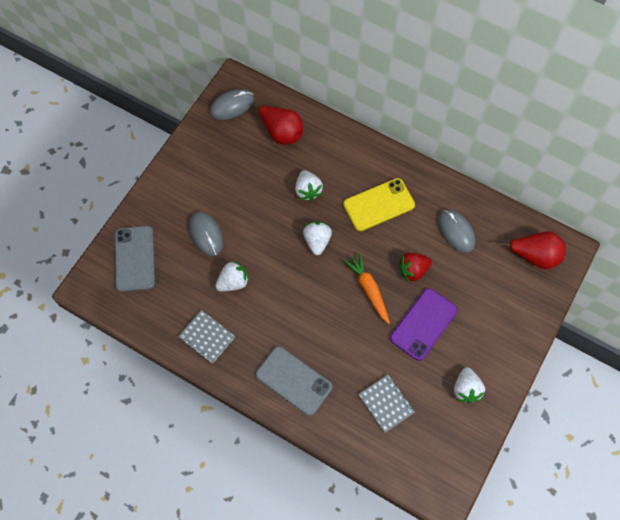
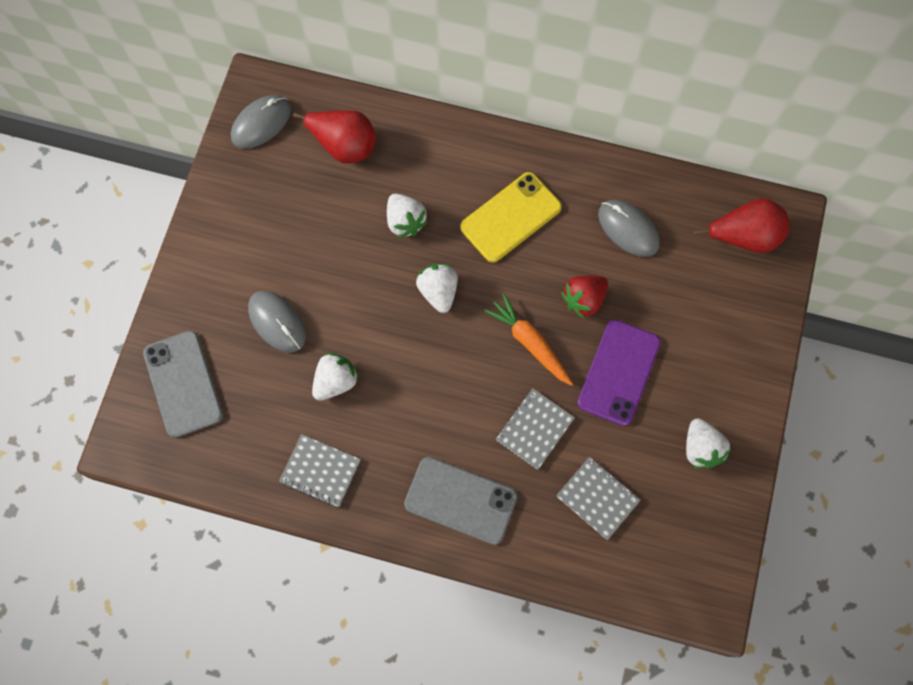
camera: 15 degrees left, 5 degrees up
none -> grey notebook [496,388,575,470]

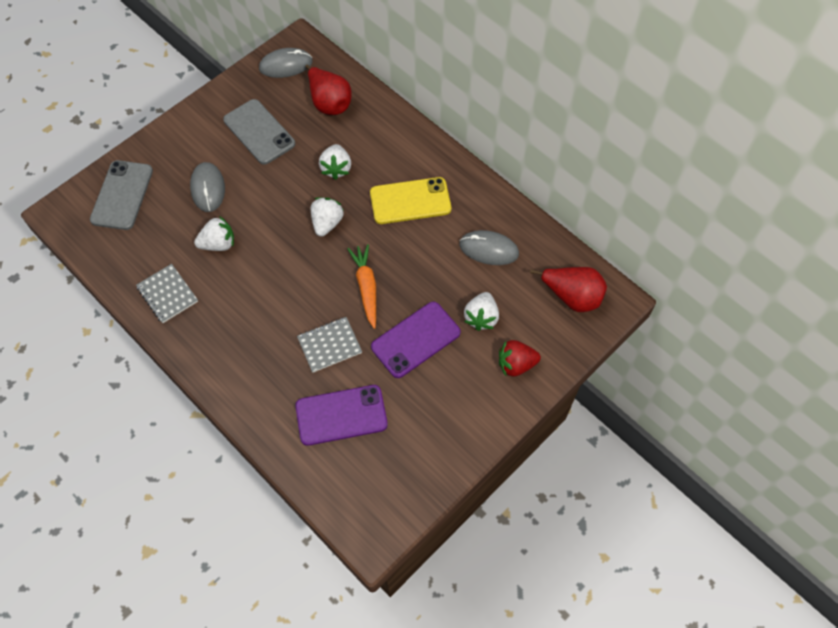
camera: 30 degrees right, 10 degrees down
grey phone [404,457,518,545] -> grey phone moved to [223,99,295,165]
grey notebook [556,457,641,540] -> purple phone [295,385,388,446]
red strawberry [561,275,608,319] -> red strawberry moved to [499,340,541,376]
grey mouse [598,200,660,257] -> grey mouse turned 60 degrees counterclockwise [460,230,519,265]
white strawberry [686,418,731,469] -> white strawberry moved to [464,292,499,331]

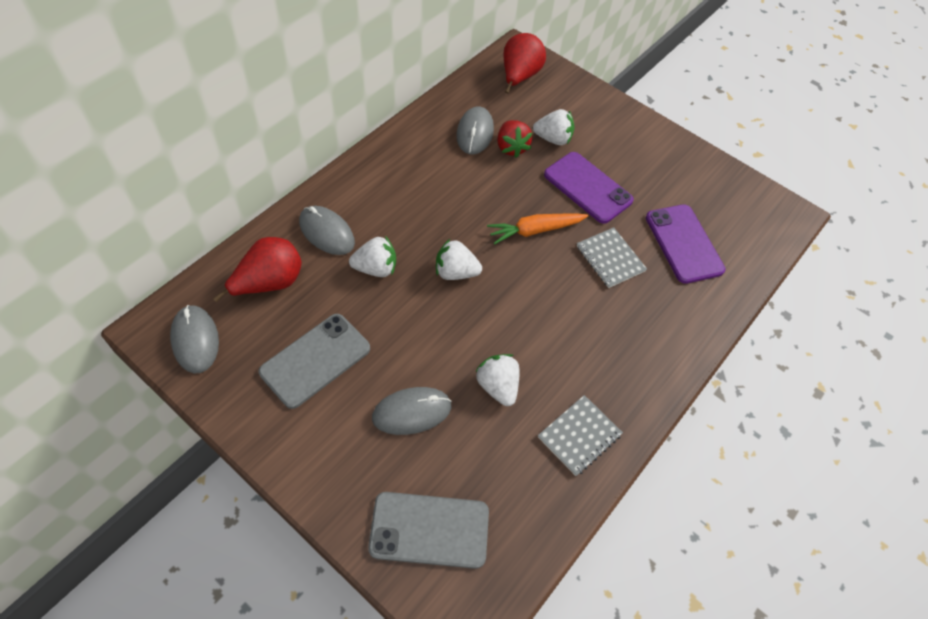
camera: 100 degrees left, 5 degrees down
yellow phone [370,177,451,224] -> none
red strawberry [499,340,541,376] -> red strawberry moved to [497,120,532,158]
none -> grey mouse [299,206,355,255]

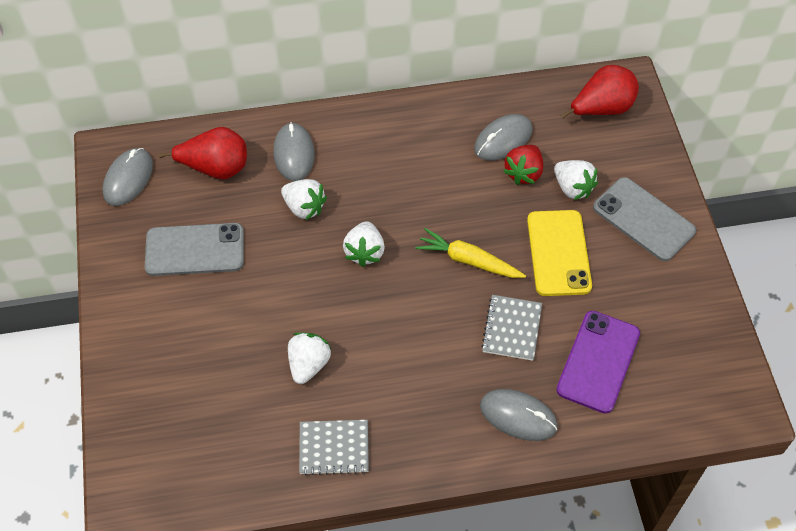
camera: 45 degrees right, 0 degrees up
grey phone [368,492,489,569] -> grey phone moved to [593,177,696,261]
grey mouse [372,387,452,435] -> grey mouse moved to [480,389,558,441]
white strawberry [436,239,482,280] -> white strawberry turned 135 degrees counterclockwise [343,221,385,267]
orange carrot [487,214,588,245] -> yellow carrot [415,228,526,278]
purple phone [544,152,634,224] -> yellow phone [527,210,592,296]

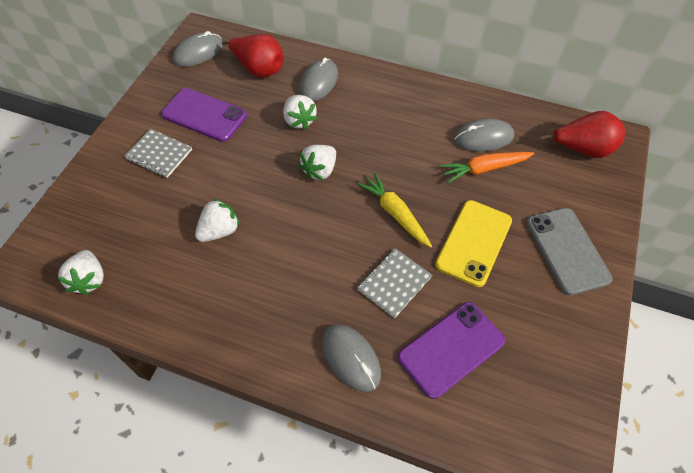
camera: 30 degrees right, 0 degrees up
grey phone [145,223,244,276] -> purple phone [161,88,247,142]
grey notebook [299,420,369,475] -> grey notebook moved to [124,129,192,178]
red strawberry [503,145,543,185] -> orange carrot [440,152,535,183]
white strawberry [554,160,598,200] -> white strawberry moved to [57,250,104,295]

